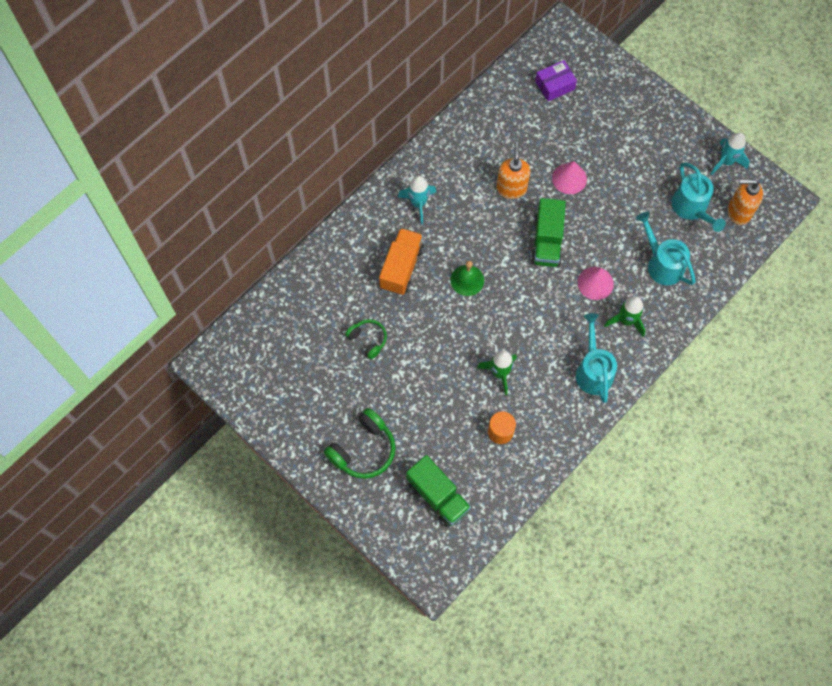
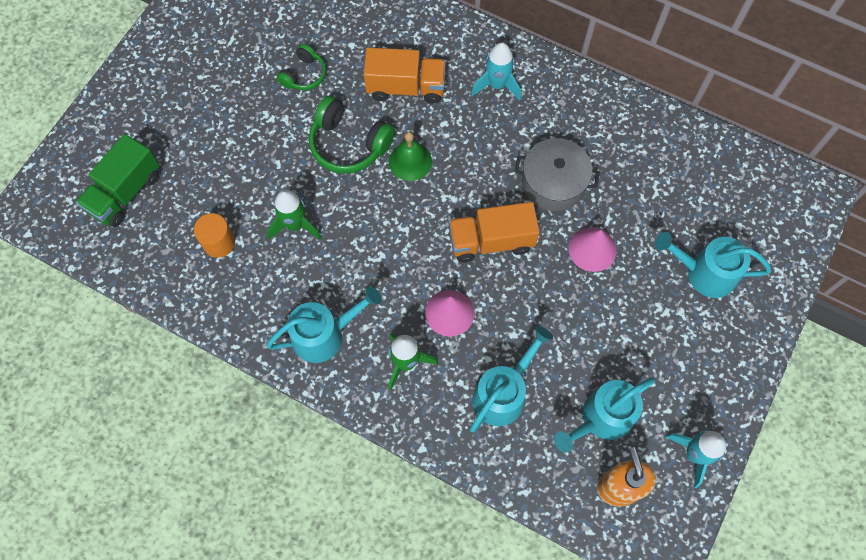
camera: 75 degrees right, 0 degrees up
green headphones [324,408,396,479] -> green headphones moved to [309,96,395,174]
orange soap dispenser [496,142,531,199] -> grey pot [515,138,600,211]
green truck [531,198,566,267] -> orange truck [449,202,540,263]
purple box [535,60,577,101] -> none
none -> turquoise watering can [655,232,772,298]

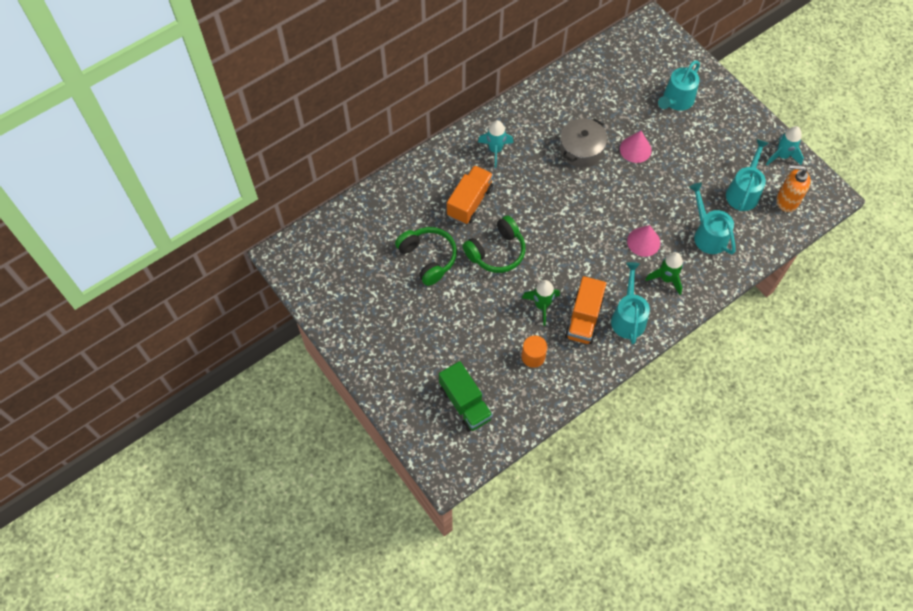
camera: 65 degrees left, 5 degrees down
green headphones [277,44,326,90] -> green headphones [395,227,457,286], size x1.66
green bell [389,132,432,181] -> none
orange truck [449,202,540,263] -> orange truck moved to [565,276,606,344]
turquoise watering can [554,377,656,453] -> turquoise watering can turned 150 degrees counterclockwise [726,139,769,211]

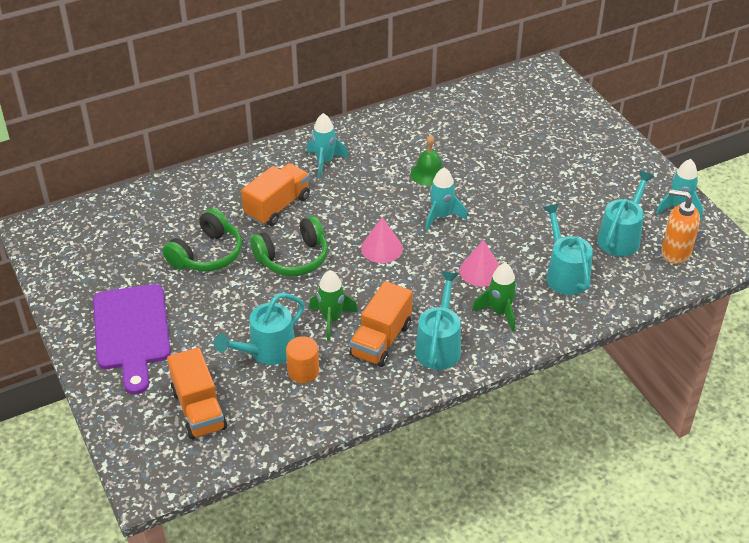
camera: 10 degrees right, 20 degrees down
green headphones [395,227,457,286] -> green headphones turned 60 degrees clockwise [163,208,242,272]
green truck [439,361,493,432] -> orange truck [167,347,227,440]
grey pot [560,118,607,168] -> green bell [411,135,444,186]
pink cone [620,131,652,163] -> pink cone moved to [361,217,403,263]
turquoise watering can [658,60,700,111] -> turquoise watering can moved to [214,293,305,365]
none -> purple cutting board [93,284,171,394]
none -> turquoise rocket [425,167,467,231]

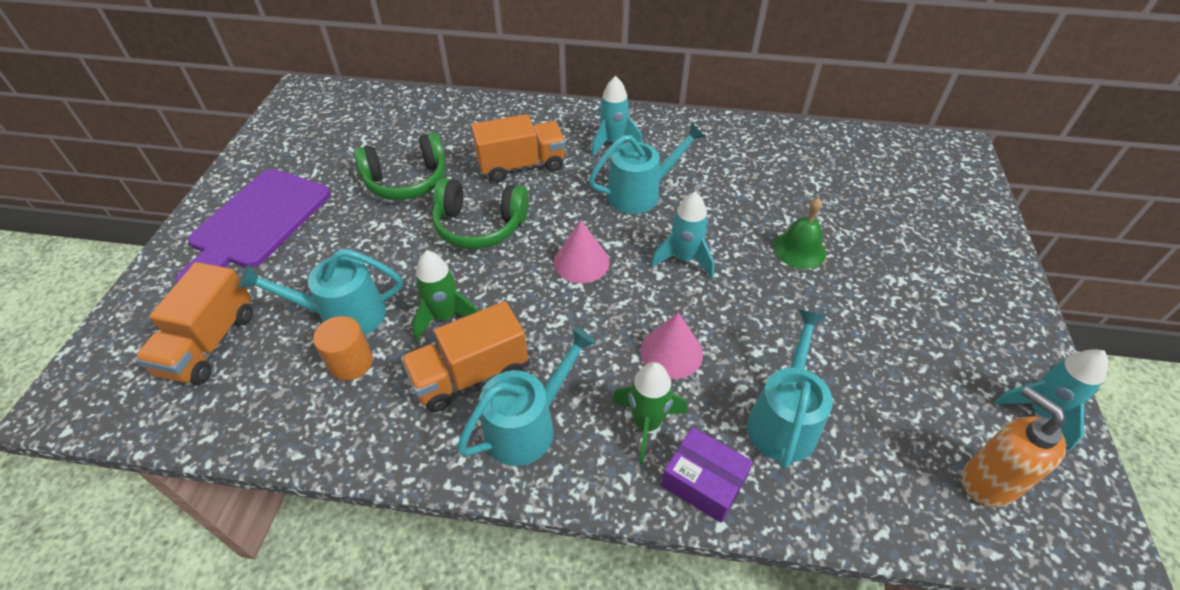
camera: 35 degrees right, 5 degrees up
green bell [411,135,444,186] -> green bell moved to [774,198,826,269]
turquoise watering can [597,171,654,256] -> turquoise watering can moved to [589,122,705,214]
none -> purple box [661,427,753,523]

